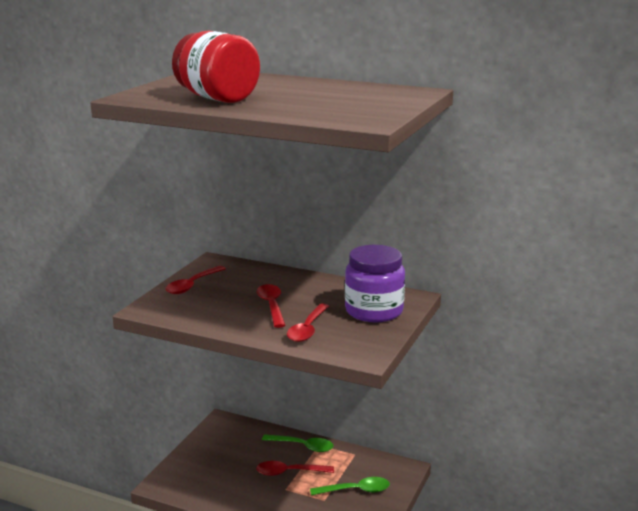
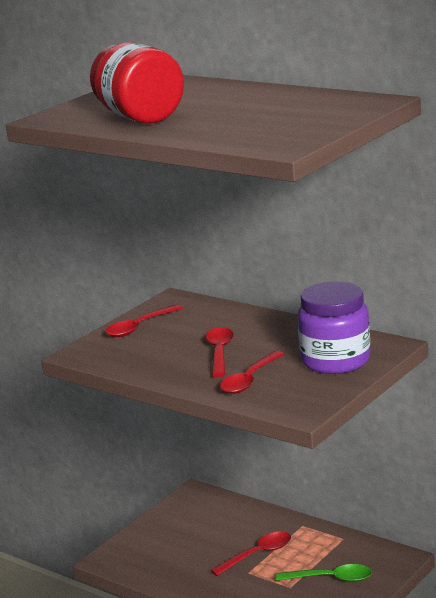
camera: 15 degrees right, 0 degrees up
red spoon [256,461,334,476] -> red spoon turned 135 degrees clockwise [210,531,291,576]
green spoon [262,434,334,452] -> none

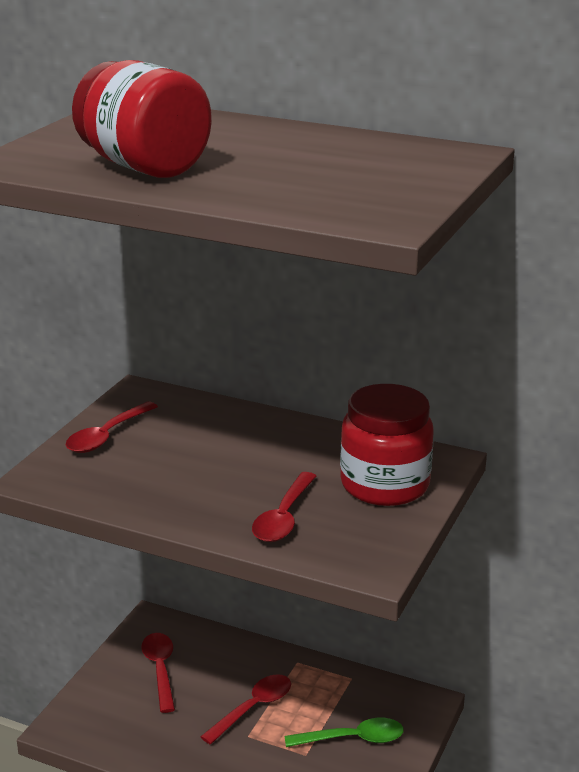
camera: 15 degrees left, 5 degrees up
red spoon [205,327,234,377] -> red spoon moved to [142,633,175,713]
purple jar [298,282,370,374] -> red jar [340,384,434,506]

